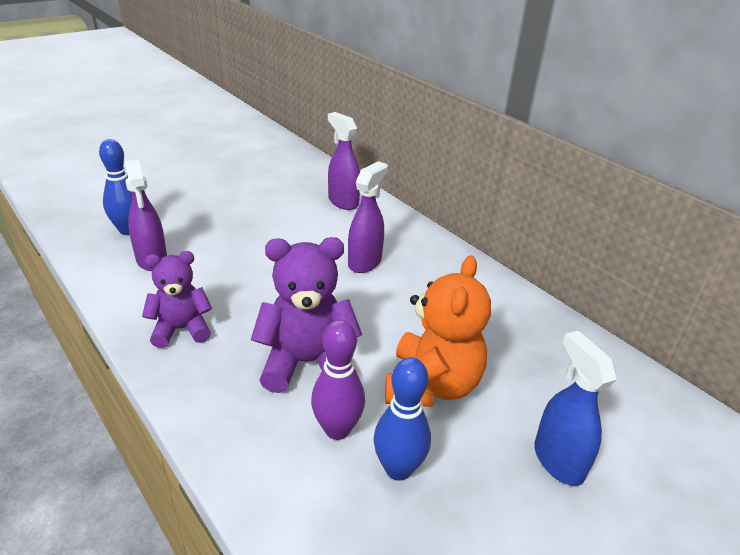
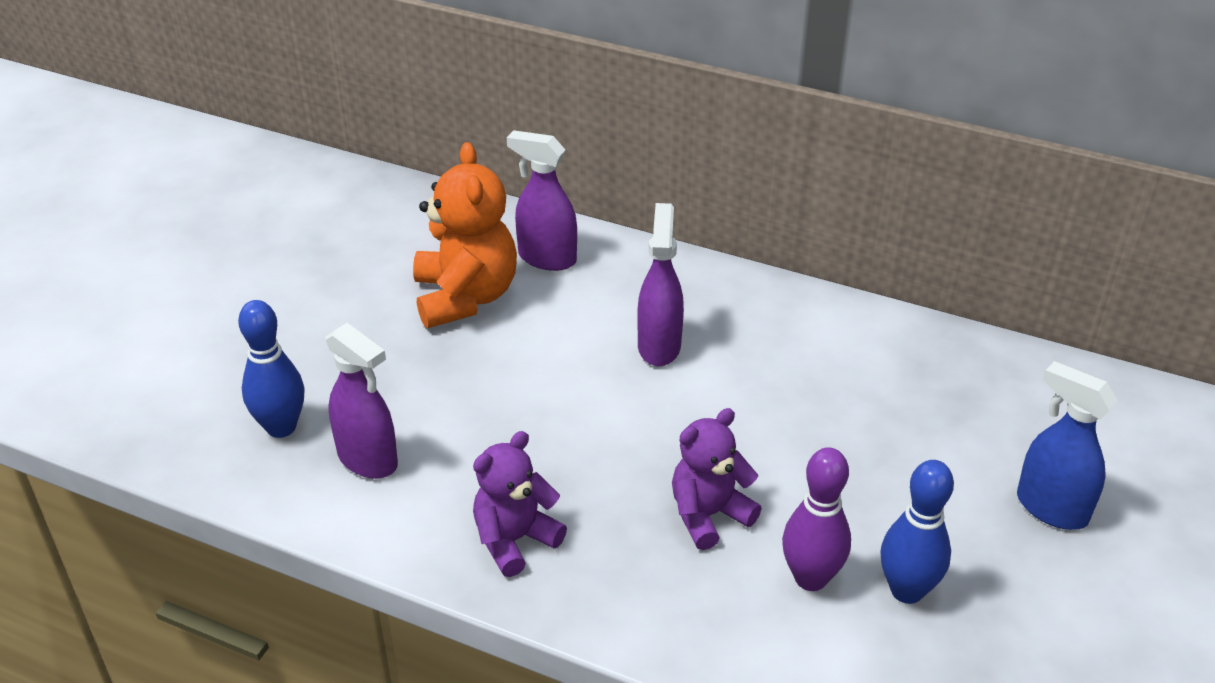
camera: 25 degrees left, 5 degrees up
purple teddy bear [251,237,362,393] -> purple teddy bear [672,408,762,550], size x0.65
orange teddy bear [385,255,491,407] -> orange teddy bear moved to [413,142,517,328]

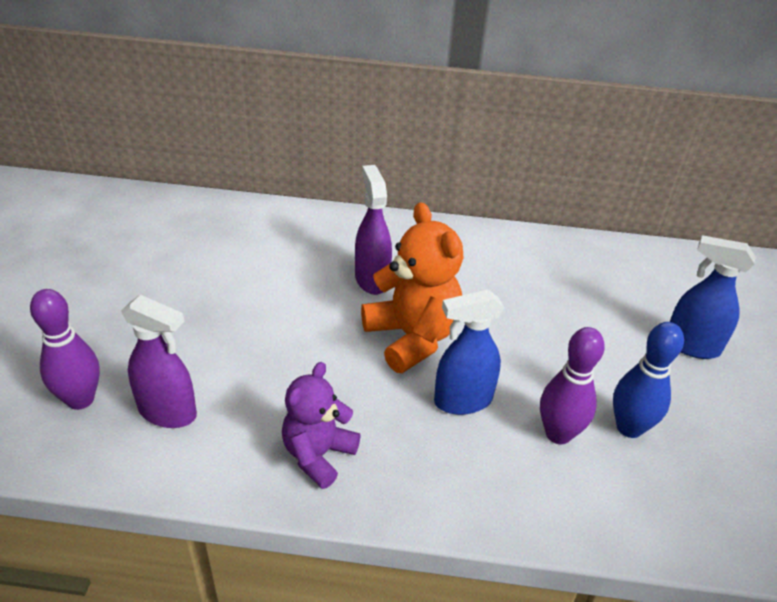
camera: 20 degrees left, 0 degrees up
blue bowling pin [238,300,305,438] -> purple bowling pin [30,289,100,410]
orange teddy bear [413,142,517,328] -> orange teddy bear moved to [361,202,463,373]
purple spray bottle [507,130,577,271] -> none
purple teddy bear [672,408,762,550] -> blue spray bottle [434,290,504,415]

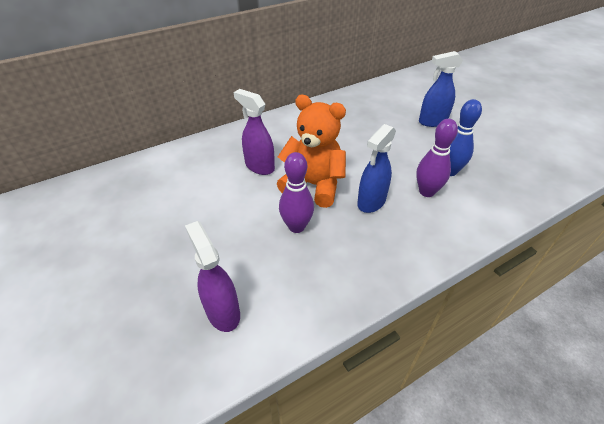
camera: 35 degrees left, 5 degrees up
purple bowling pin [30,289,100,410] -> purple bowling pin moved to [279,152,314,233]
purple spray bottle [121,295,197,428] -> purple spray bottle turned 105 degrees counterclockwise [185,221,240,332]
purple teddy bear [282,362,361,489] -> none

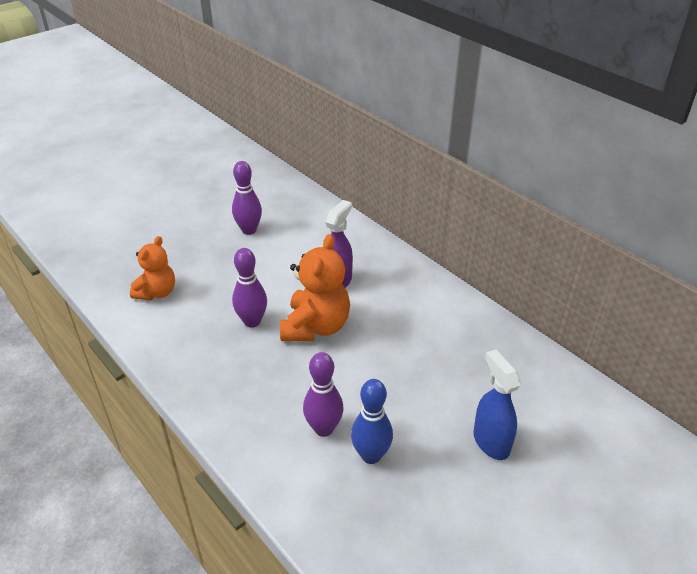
camera: 80 degrees right, 5 degrees down
purple spray bottle [185,221,240,332] -> orange teddy bear [130,236,175,301]
blue spray bottle [357,124,396,213] -> none
none -> purple bowling pin [232,161,262,235]

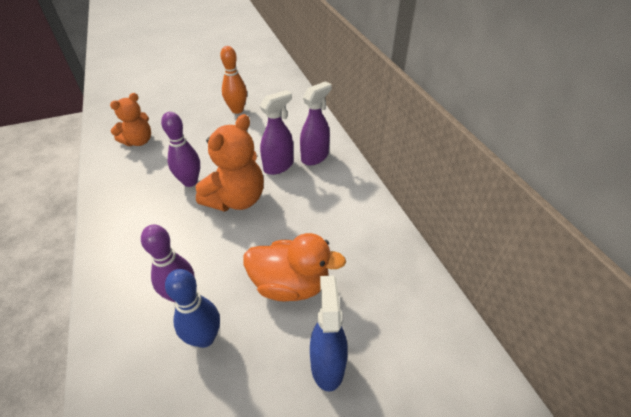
camera: 20 degrees right, 5 degrees up
purple bowling pin [232,161,262,235] -> orange bowling pin [220,46,247,114]
none -> orange duck [243,233,346,302]
none -> purple spray bottle [300,81,332,165]

